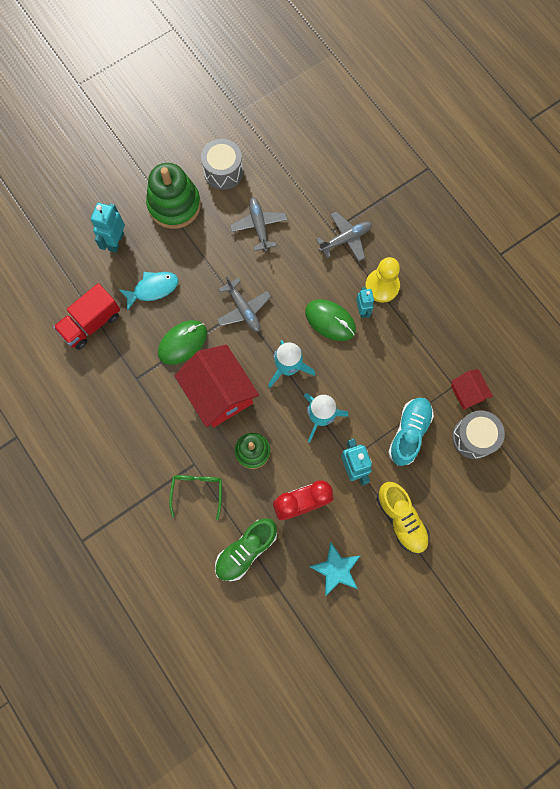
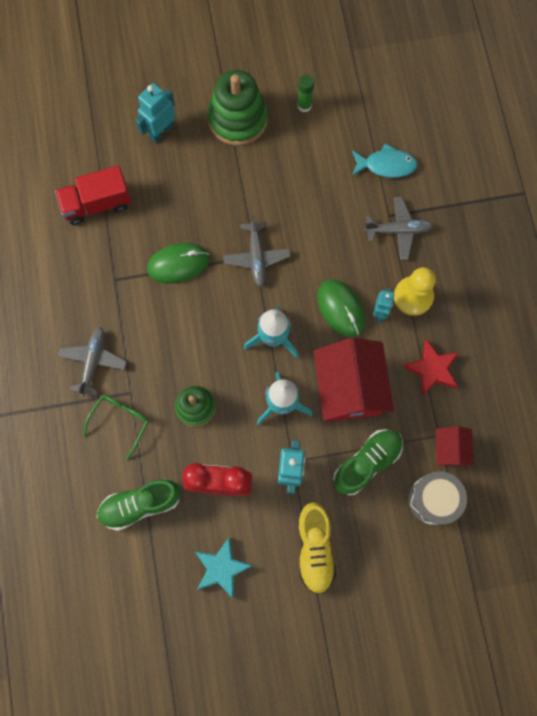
camera: 25 degrees right, 0 degrees up
turquoise fish [119,272,178,311] -> turquoise fish moved to [352,144,418,178]
red house [175,345,259,428] -> red house moved to [314,338,394,422]
grey drum [201,139,243,190] -> green glue stick [297,74,314,112]
grey plane [230,197,288,251] -> grey plane moved to [58,327,127,396]
turquoise shoe [388,398,434,466] -> green shoe [333,429,403,495]
none -> red star [403,339,459,396]

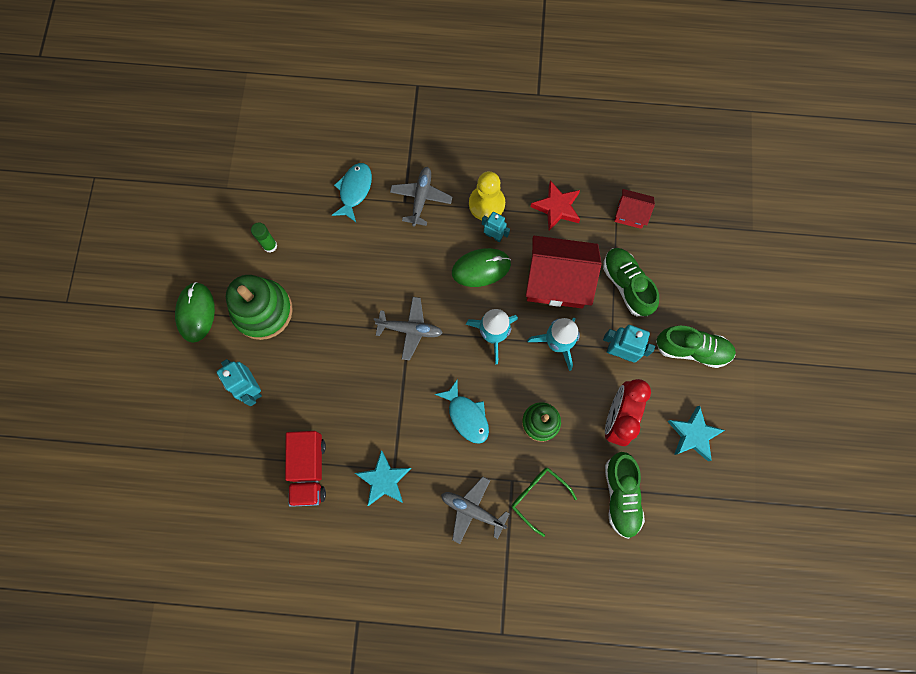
camera: 75 degrees left, 0 degrees up
green mouse [147,243,209,284] -> green mouse moved to [175,282,215,343]
yellow shoe [297,502,336,594] -> green shoe [656,326,736,368]
grey drum [409,471,467,525] -> none
none -> turquoise star [355,450,411,506]
none -> turquoise fish [435,379,489,444]

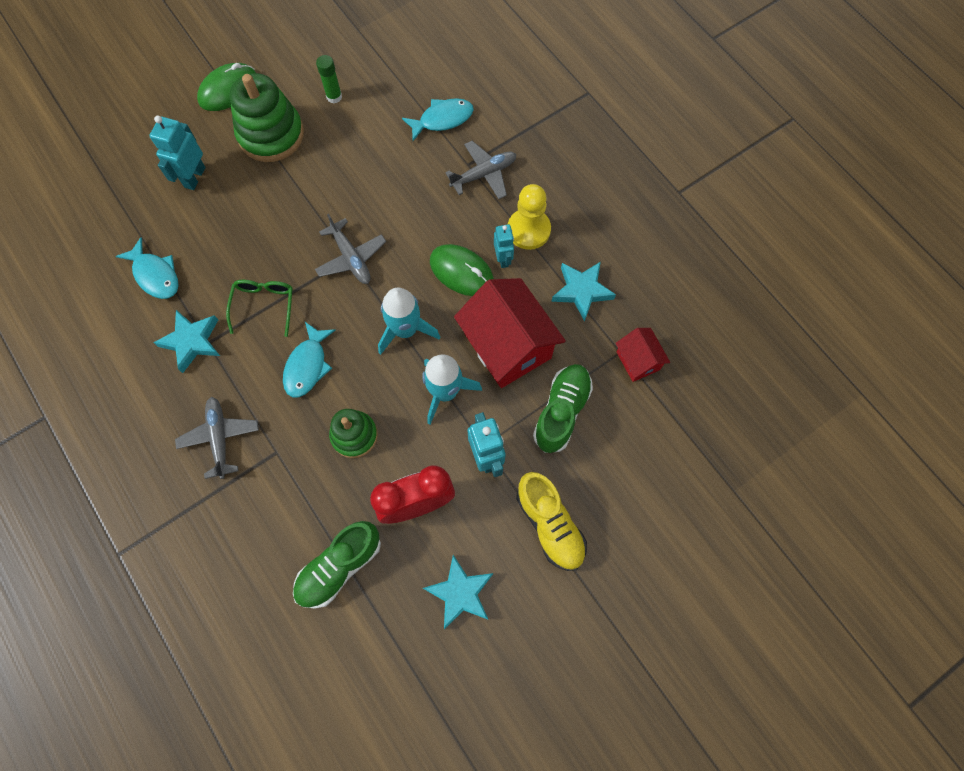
camera: 50 degrees right, 5 degrees down
red truck [285,431,326,507] -> turquoise fish [115,237,179,299]
green glasses [511,468,577,537] -> green glasses moved to [226,280,293,337]
red star [531,180,580,231] -> turquoise star [551,262,616,322]
green shoe [656,326,736,368] -> yellow shoe [516,472,587,571]

